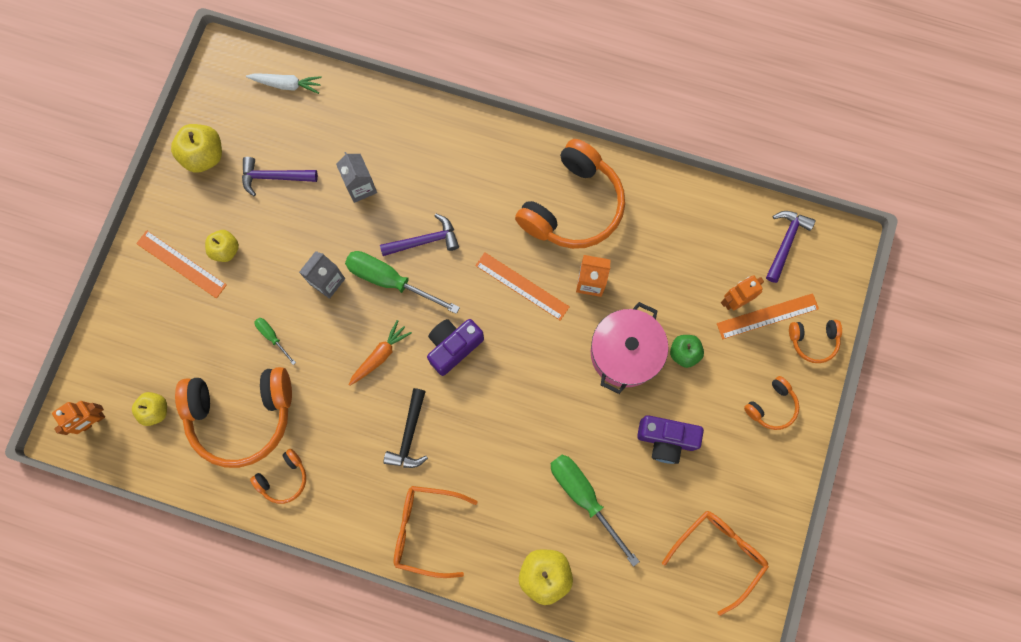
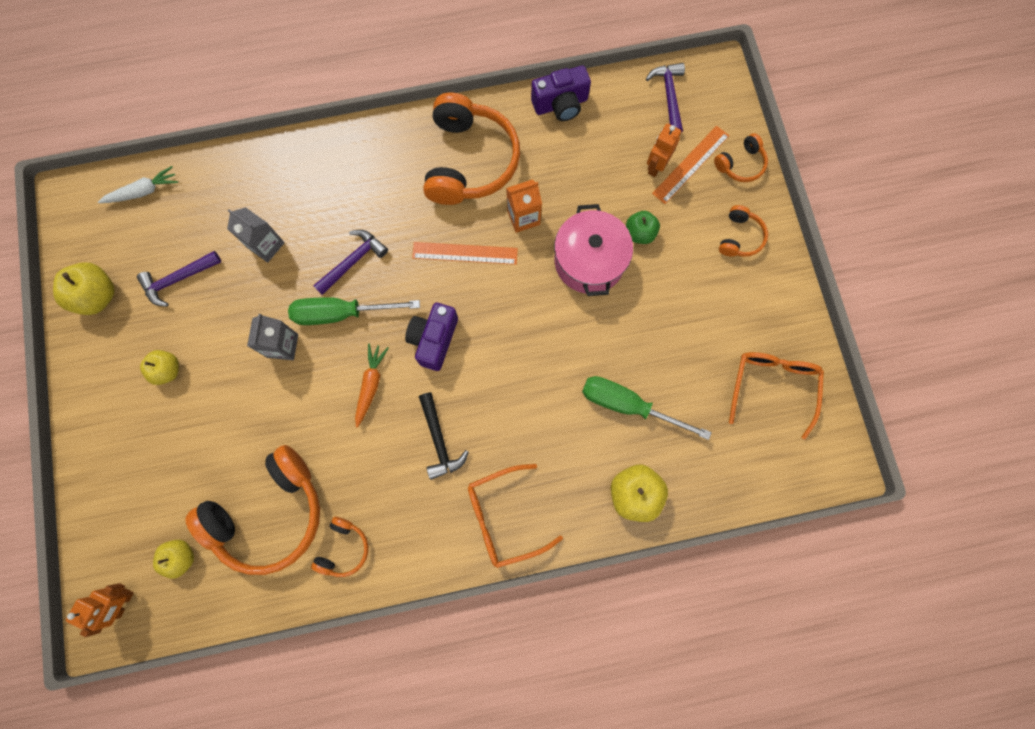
camera: 30 degrees left, 0 degrees up
orange ruler [136,231,227,298] -> none
green screwdriver [255,318,296,365] -> none
purple camera [637,415,704,464] -> purple camera moved to [531,66,591,121]

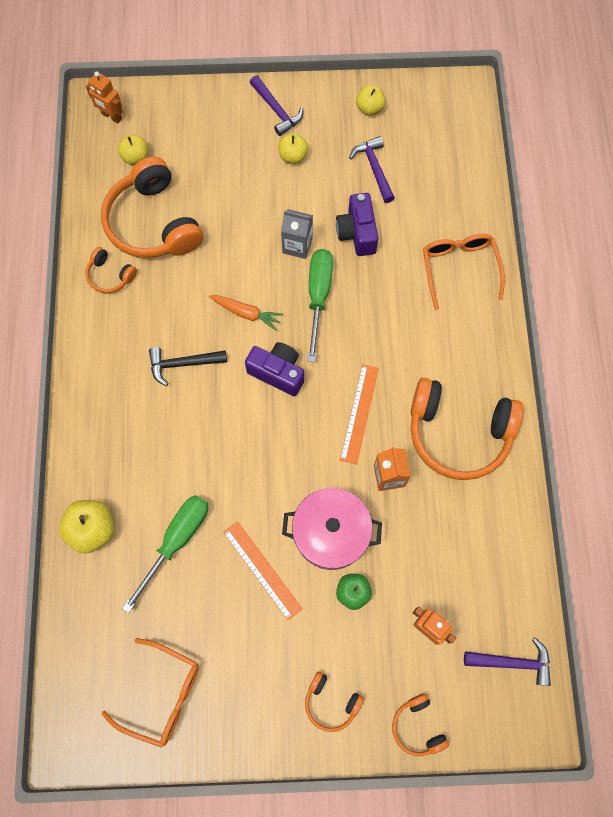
camera: 100 degrees right, 5 degrees down
yellow apple [53,262,115,315] -> yellow apple [356,85,385,116], size x0.65
white carrot [98,166,178,203] -> none
grey carton [227,207,285,262] -> none
purple hammer [313,230,388,295] -> purple hammer moved to [250,76,303,136]
orange glasses [468,464,563,568] -> orange glasses moved to [423,234,505,310]
purple camera [531,66,591,121] -> purple camera moved to [336,193,378,256]
orange ruler [652,126,729,204] -> orange ruler moved to [223,521,303,620]

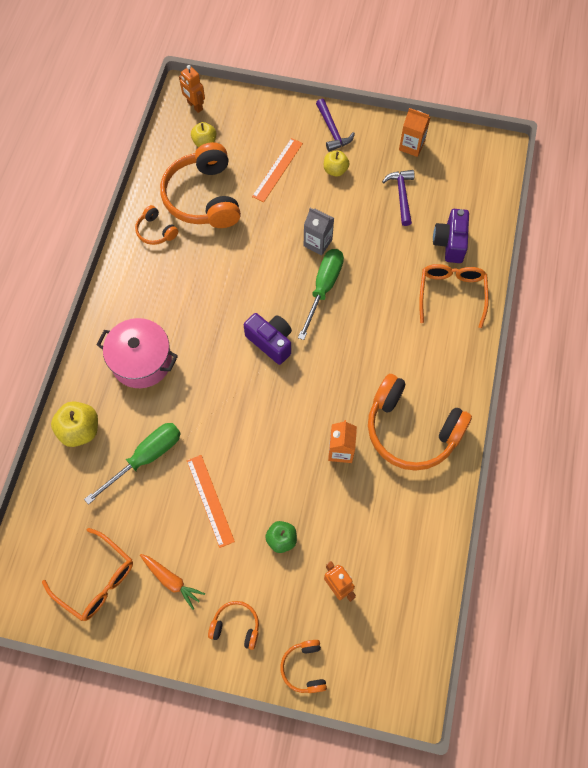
camera: 15 degrees right, 5 degrees down
black hammer [149,347,227,386] -> none
orange carrot [209,295,283,331] -> orange carrot moved to [140,554,205,610]
pink pot [282,488,382,570] -> pink pot moved to [97,318,178,388]
orange headphones [305,671,364,732] -> orange headphones turned 150 degrees clockwise [208,601,259,650]
purple camera [336,193,378,256] -> purple camera moved to [433,209,469,263]
orange ruler [340,364,379,464] -> orange ruler moved to [252,138,303,202]
yellow apple [356,85,385,116] -> orange carton [399,108,431,157]
purple hammer [464,638,551,686] -> none

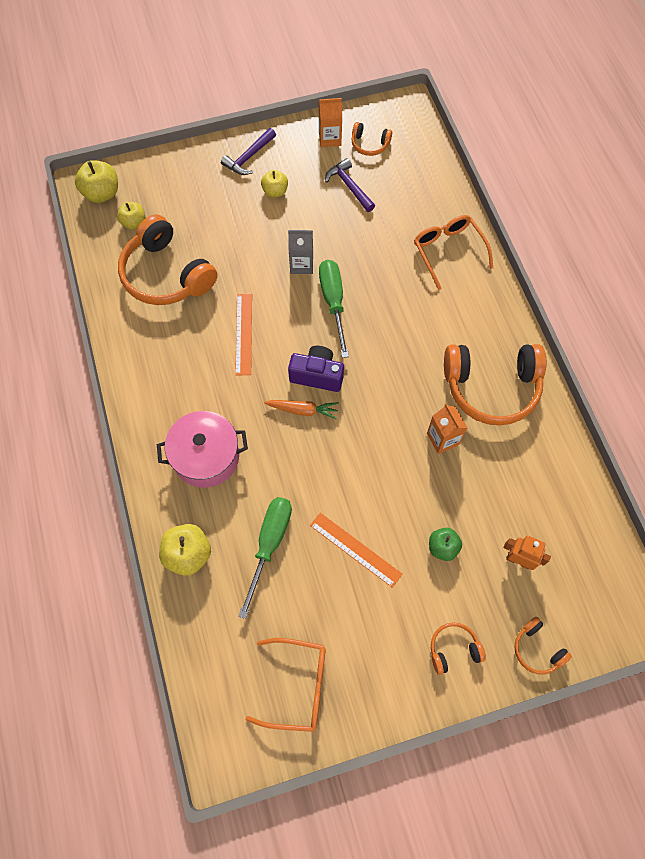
camera: 30 degrees left, 0 degrees up
orange headphones [135,205,178,245] -> orange headphones moved to [351,122,392,156]
orange carrot [140,554,205,610] -> orange carrot moved to [264,400,339,419]
orange robot [179,65,205,113] -> yellow apple [75,160,118,203]
orange ruler [252,138,303,202] -> orange ruler moved to [235,294,252,376]
purple hammer [316,99,355,152] -> purple hammer turned 90 degrees clockwise [221,128,276,175]
purple camera [433,209,469,263] -> none

